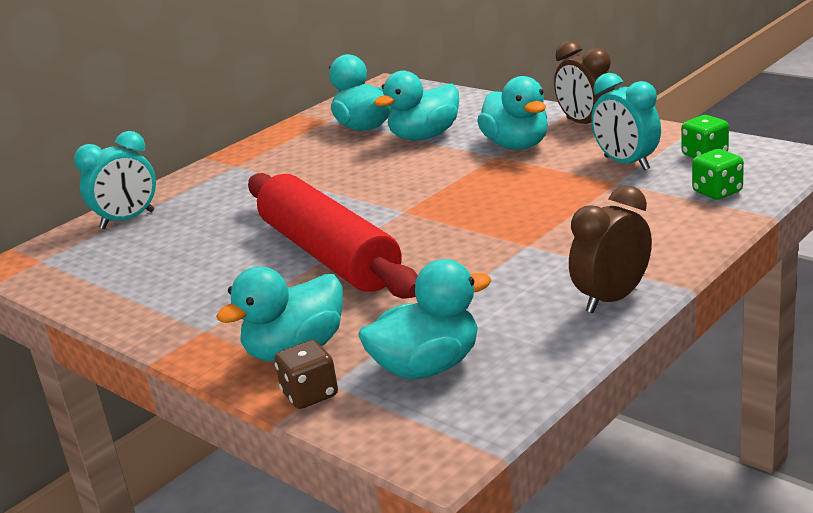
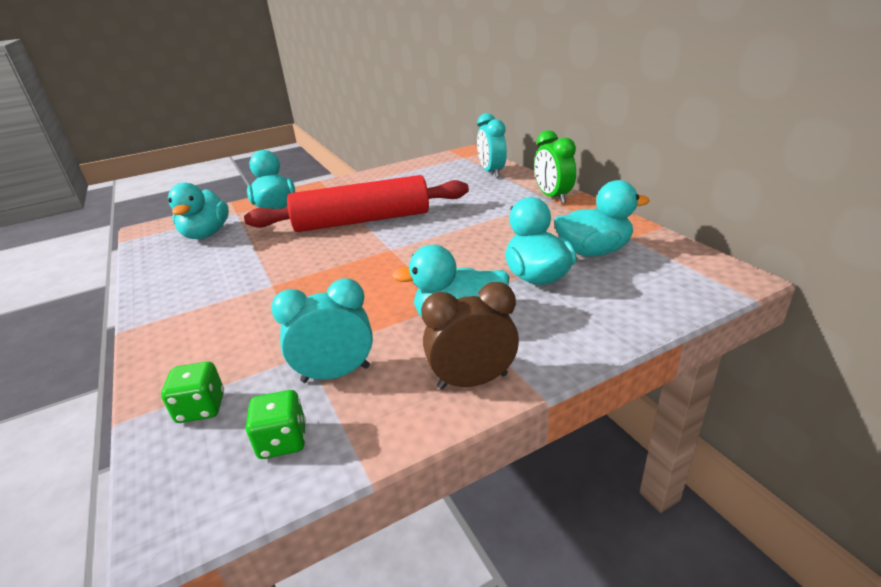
camera: 110 degrees right, 5 degrees up
brown dice [274,340,338,409] -> none
brown clock [569,186,652,313] -> none
none -> green clock [534,130,576,204]

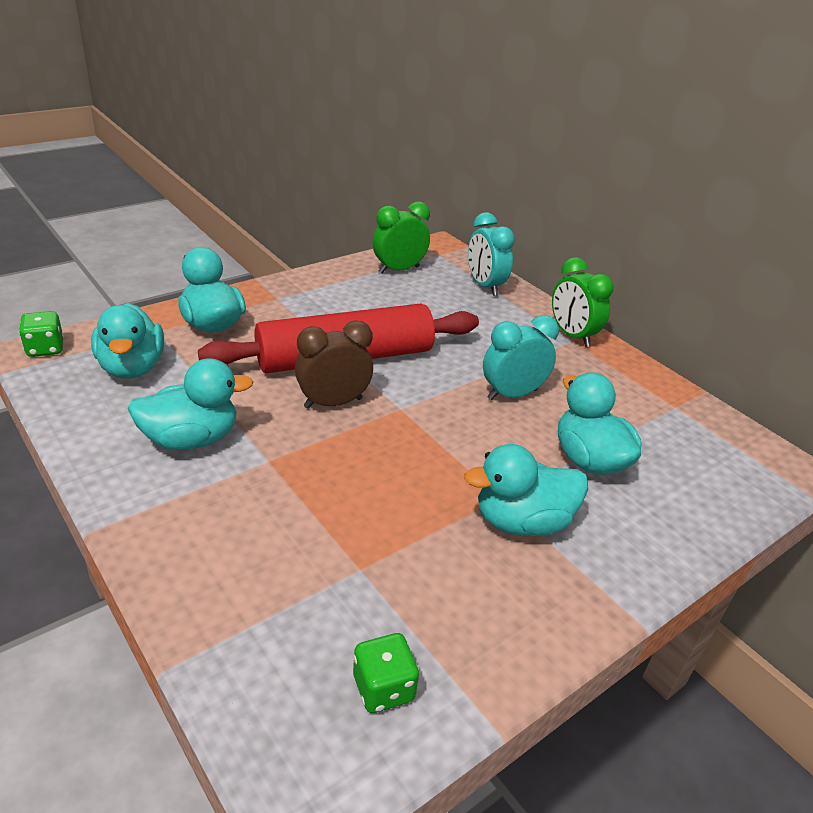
camera: 15 degrees left, 5 degrees up
green dice [161,362,224,423] -> green dice moved to [19,311,64,357]
turquoise clock [271,279,373,383] -> turquoise clock moved to [483,315,559,400]
brown clock [421,282,519,390] -> brown clock moved to [295,321,373,409]
turquoise duck [554,180,650,256] -> turquoise duck moved to [127,358,254,450]
none -> green clock [373,202,430,273]

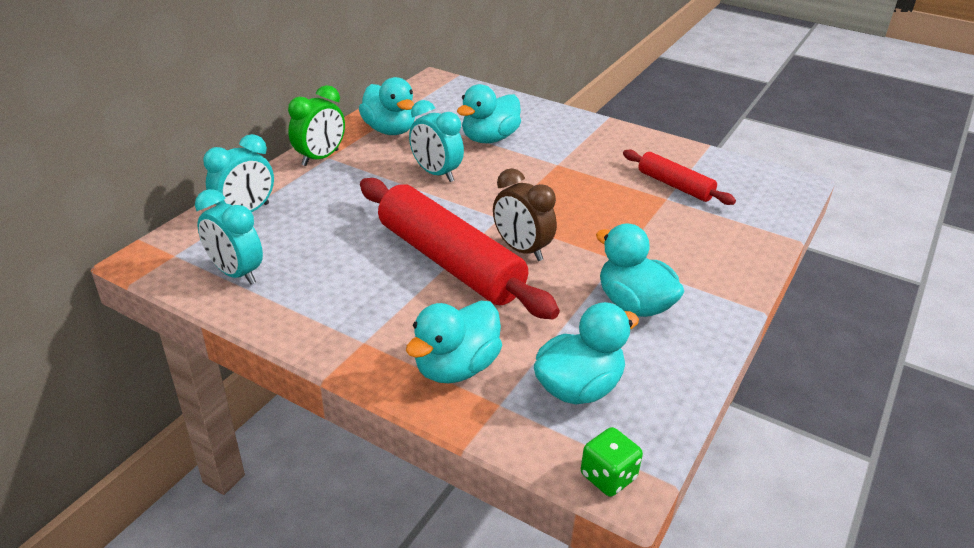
camera: 110 degrees left, 0 degrees up
green dice [353,633,419,713] -> none
green clock [373,202,430,273] -> turquoise clock [195,189,263,285]
turquoise duck [464,444,588,536] -> turquoise duck moved to [359,77,415,135]
none -> red rolling pin [623,149,736,205]

